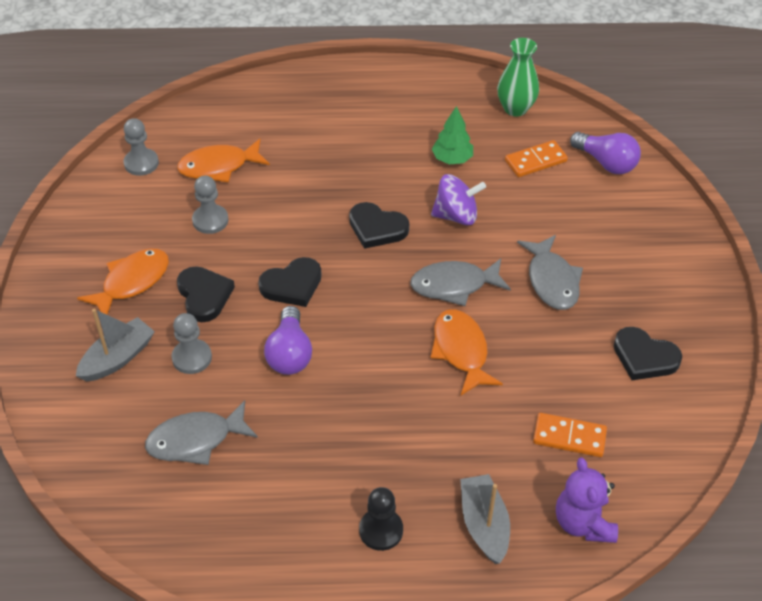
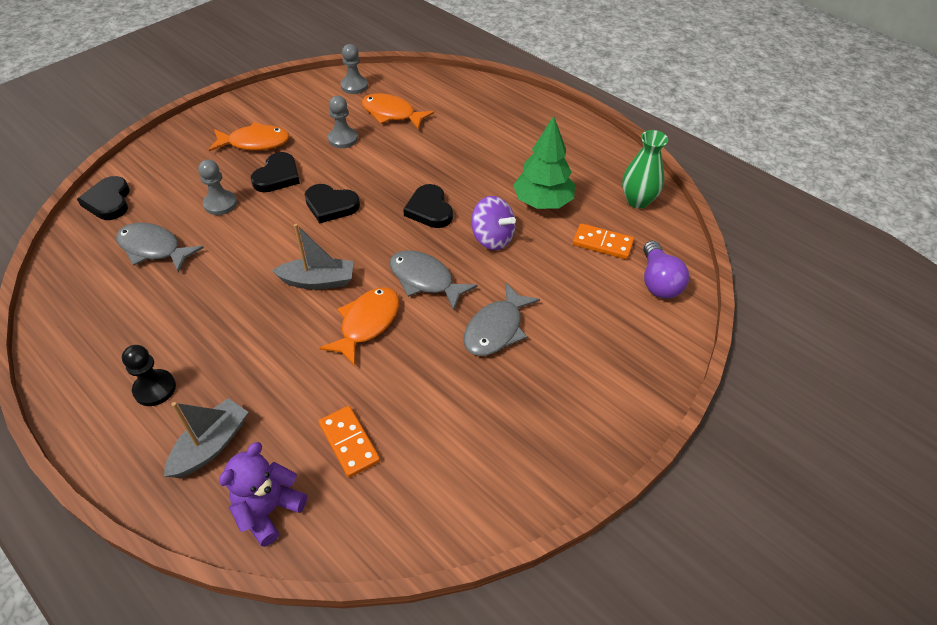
camera: 45 degrees right, 0 degrees up
grey boat [76,309,155,382] -> grey boat moved to [272,224,353,290]
purple light bulb [264,306,312,375] -> none
green tree [432,106,473,164] -> green tree [513,116,575,209], size x1.56
black heart [614,327,682,380] -> black heart moved to [77,176,130,220]

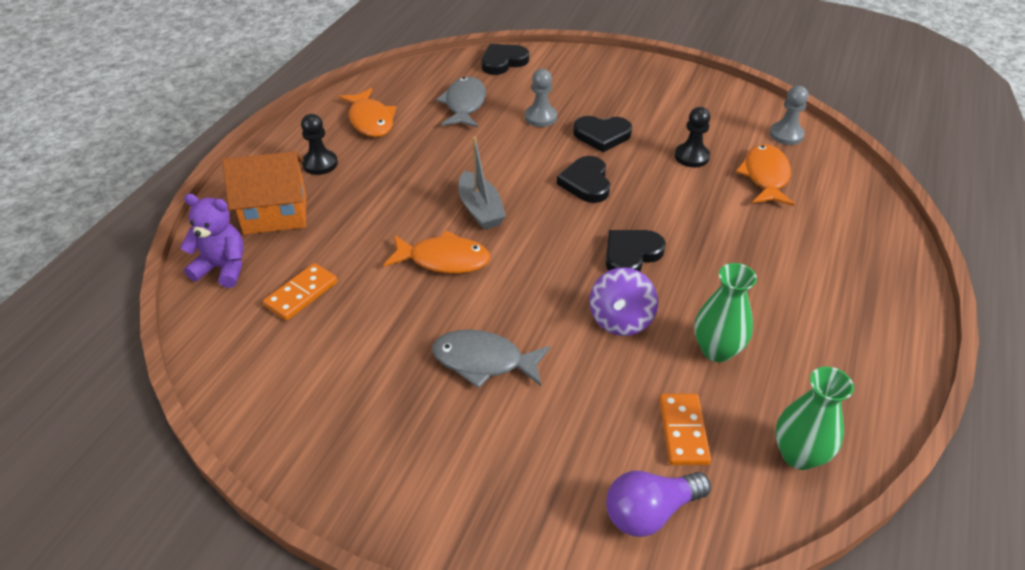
camera: 70 degrees right, 5 degrees down
grey boat [164,398,248,478] -> orange house [222,151,306,235]
orange fish [209,122,290,151] -> orange fish moved to [338,88,396,137]
grey pawn [328,96,358,148] -> black pawn [675,107,710,167]
grey fish [390,250,477,311] -> none
green tree [513,116,575,209] -> green vase [694,263,757,362]

